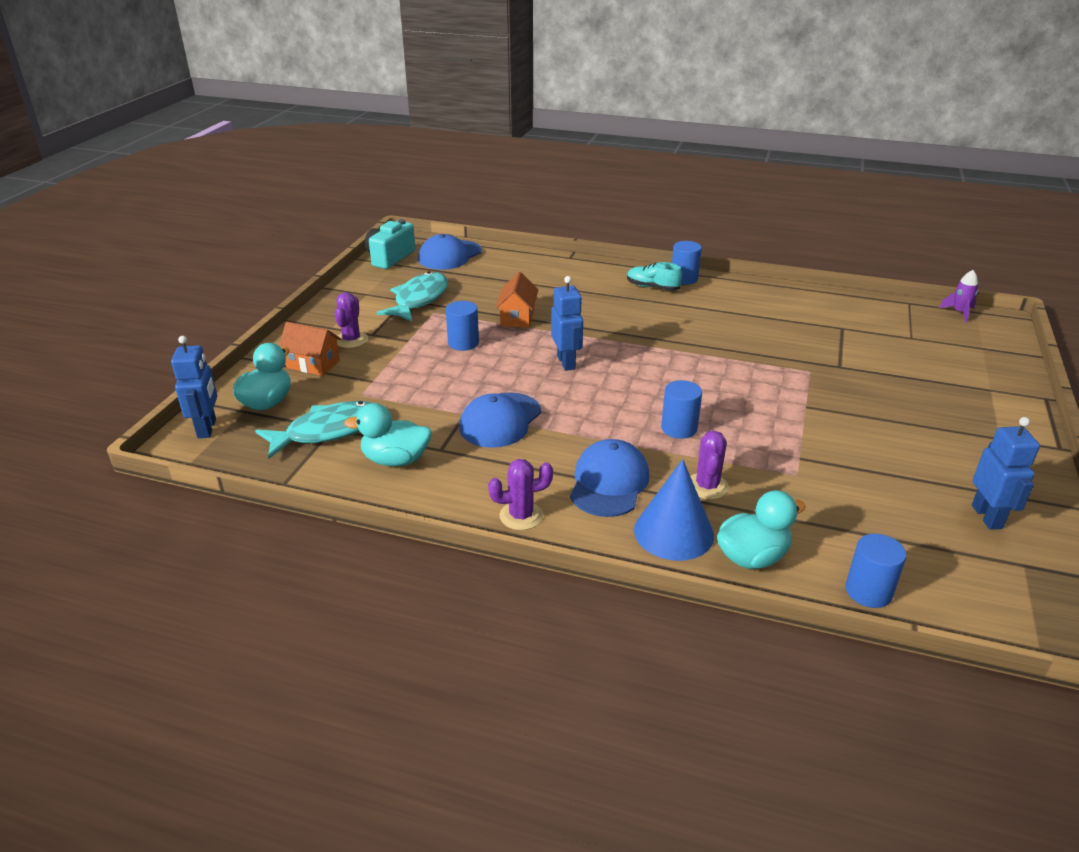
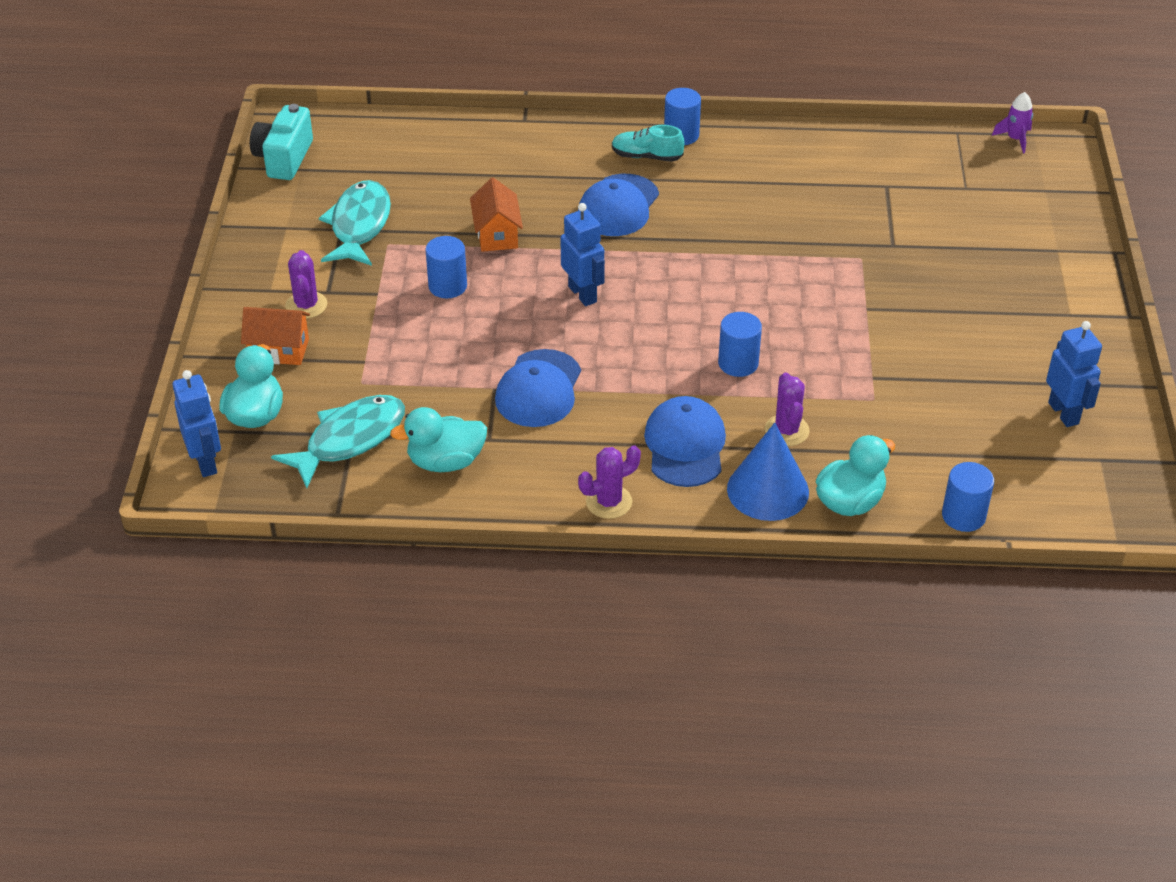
camera: 15 degrees left, 10 degrees up
blue cap [418,234,482,270] -> blue cap moved to [578,174,659,236]

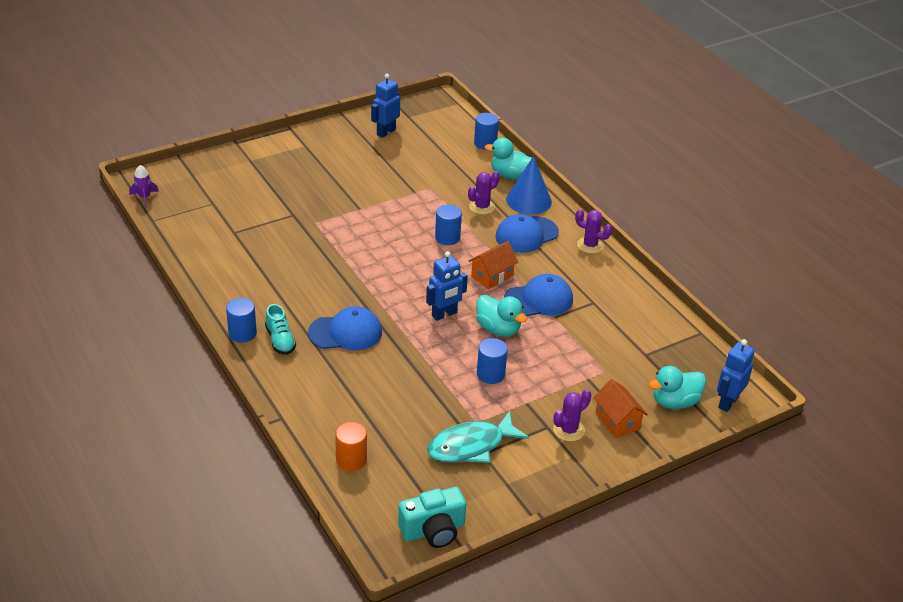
camera: 125 degrees left, 5 degrees down
turquoise fish [271,395,405,488] -> none
turquoise duck [390,407,487,472] -> turquoise duck moved to [476,295,527,337]
orange house [470,178,523,252] -> orange house moved to [469,241,518,289]
blue robot [560,203,605,306] -> blue robot turned 150 degrees counterclockwise [426,251,468,321]
none -> orange cylinder [335,422,367,471]

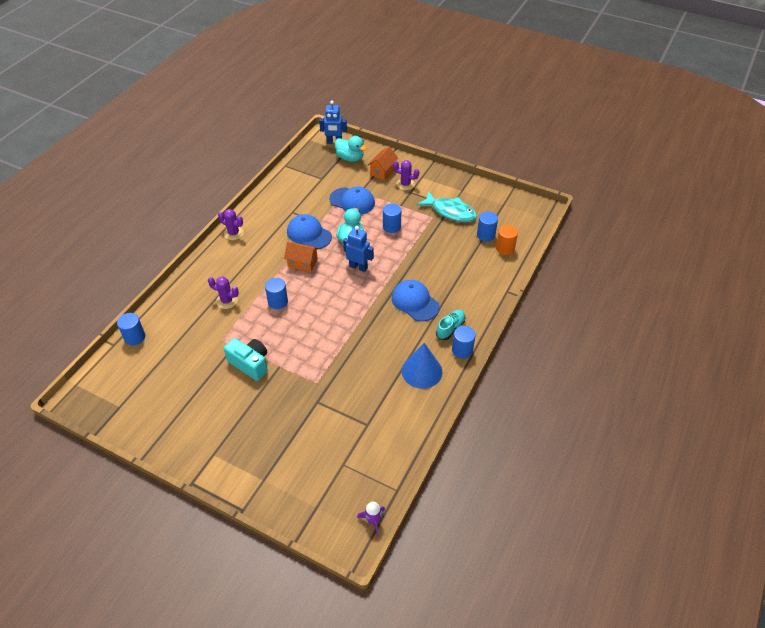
camera: 120 degrees left, 10 degrees up
blue robot [371,74,400,138] -> none
turquoise camera [398,487,466,548] -> turquoise camera moved to [224,338,268,381]
turquoise duck [484,138,536,179] -> none
blue cap [495,214,559,253] -> blue cap moved to [329,187,375,215]
blue cone [506,156,552,215] -> blue cone moved to [402,343,442,389]
purple cactus [575,209,612,254] -> purple cactus turned 60 degrees counterclockwise [218,209,244,240]
none -> blue cylinder [477,212,498,241]

